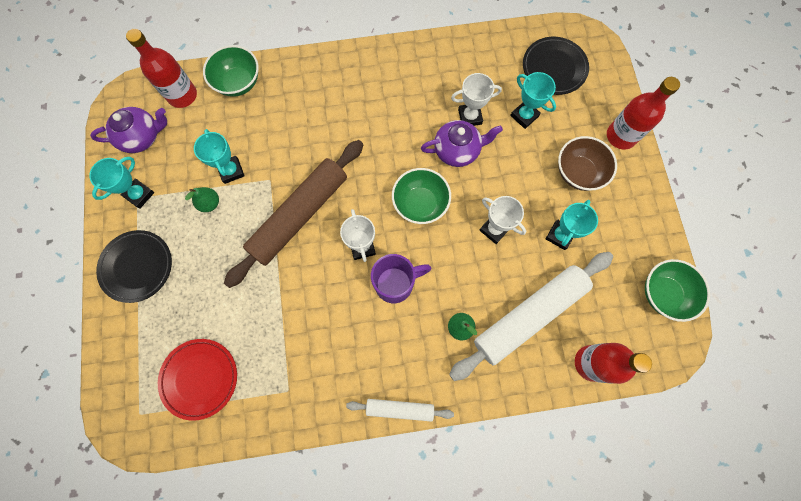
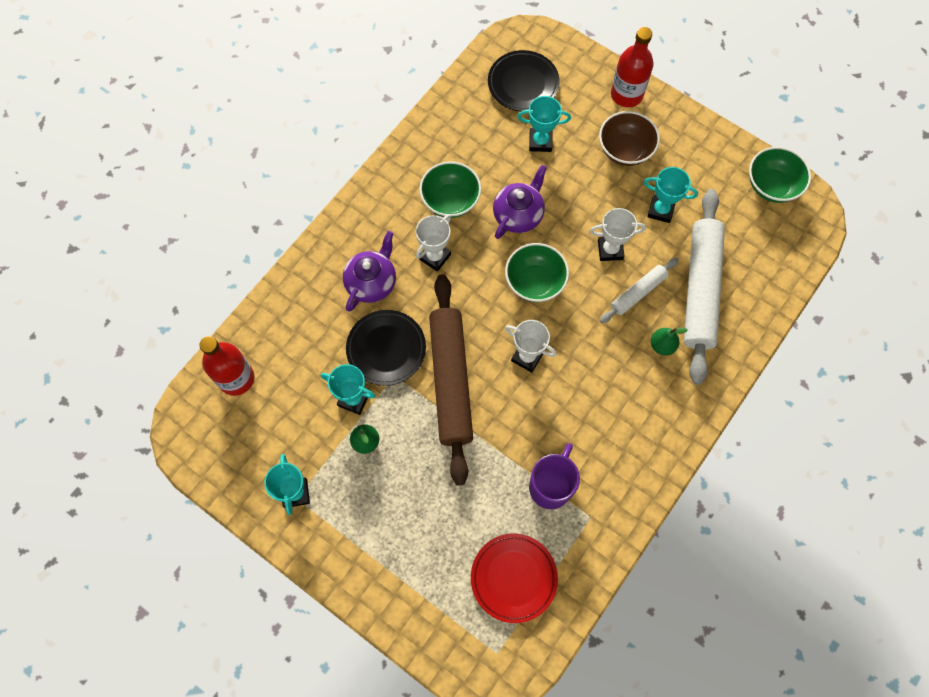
camera: 45 degrees left, 5 degrees down
purple teapot [90,107,167,153] -> purple teapot moved to [343,231,396,312]
black plate [96,230,172,303] -> black plate moved to [346,310,426,386]
green bowl [203,45,259,97] -> green bowl moved to [419,161,481,218]
white rolling pin [346,399,454,422] -> white rolling pin moved to [600,257,679,323]
purple mug [371,254,431,303] -> purple mug moved to [529,443,580,509]
white trophy [451,73,502,126] -> white trophy moved to [416,215,451,272]
turquoise trophy [546,200,598,250] -> turquoise trophy turned 60 degrees counterclockwise [644,167,698,223]
red bottle [575,343,652,384] -> none

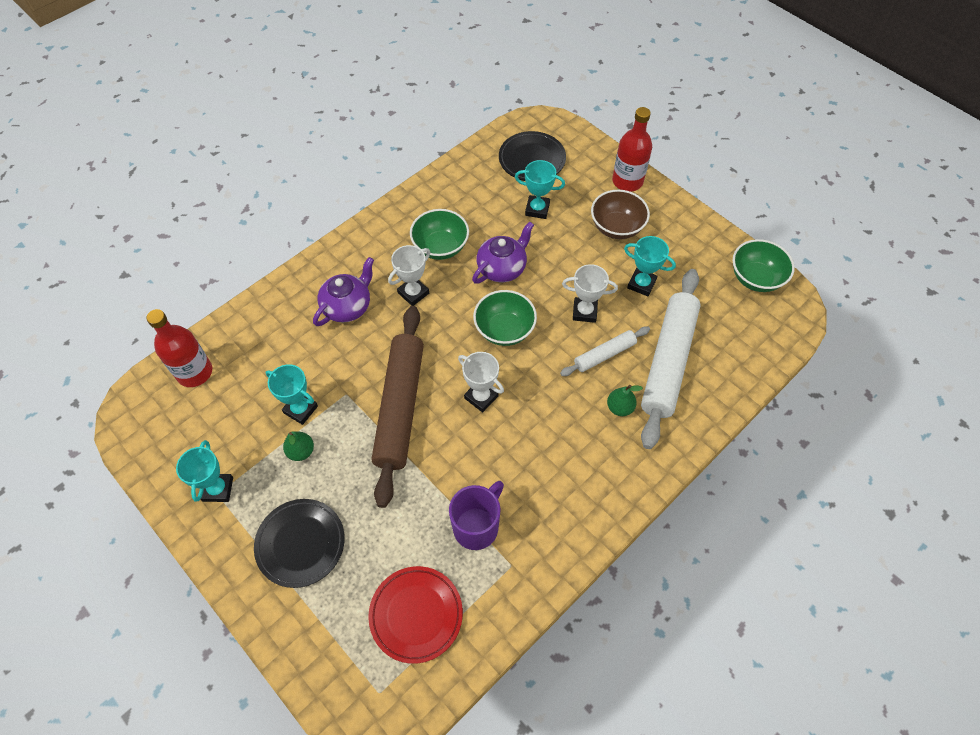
camera: 10 degrees right, 10 degrees down
black plate [346,310,426,386] -> black plate moved to [254,499,345,588]

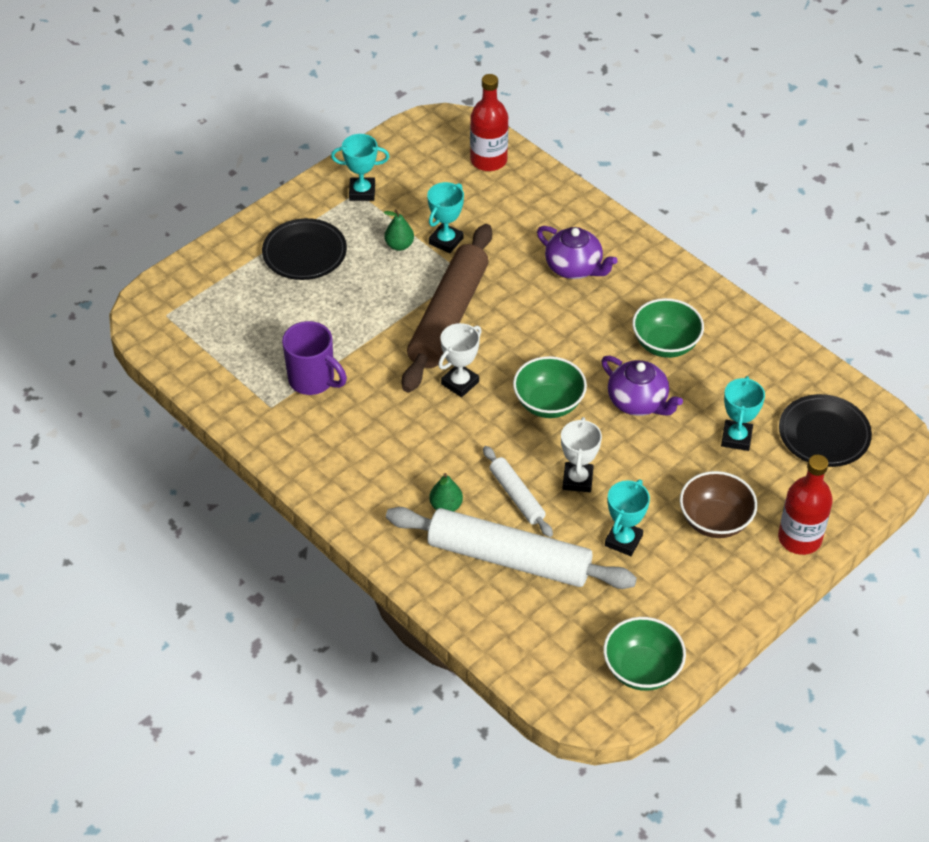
camera: 90 degrees right, 10 degrees down
red plate [368,566,463,664] -> none
brown rolling pin [371,306,424,508] -> brown rolling pin turned 75 degrees counterclockwise [402,224,492,393]
white trophy [388,245,430,306] -> none

